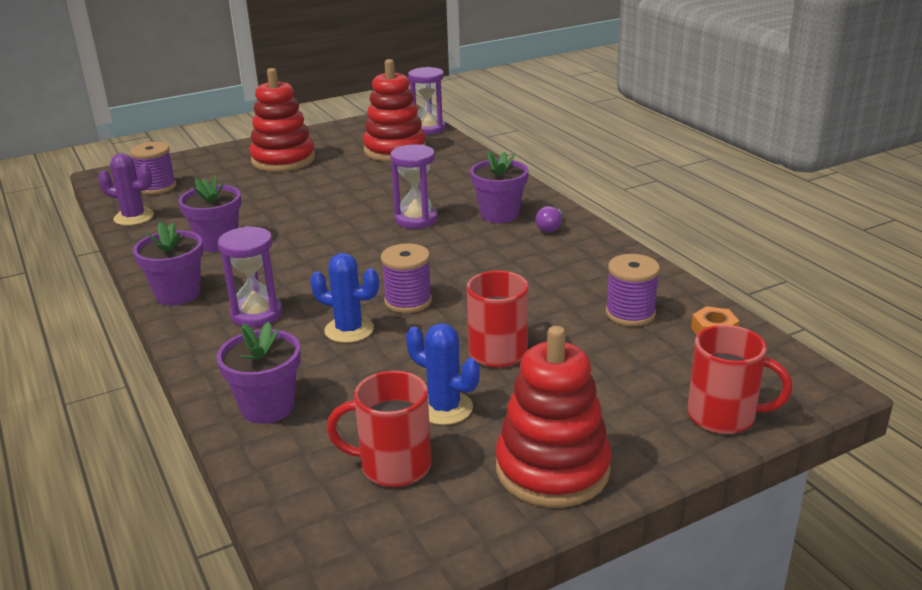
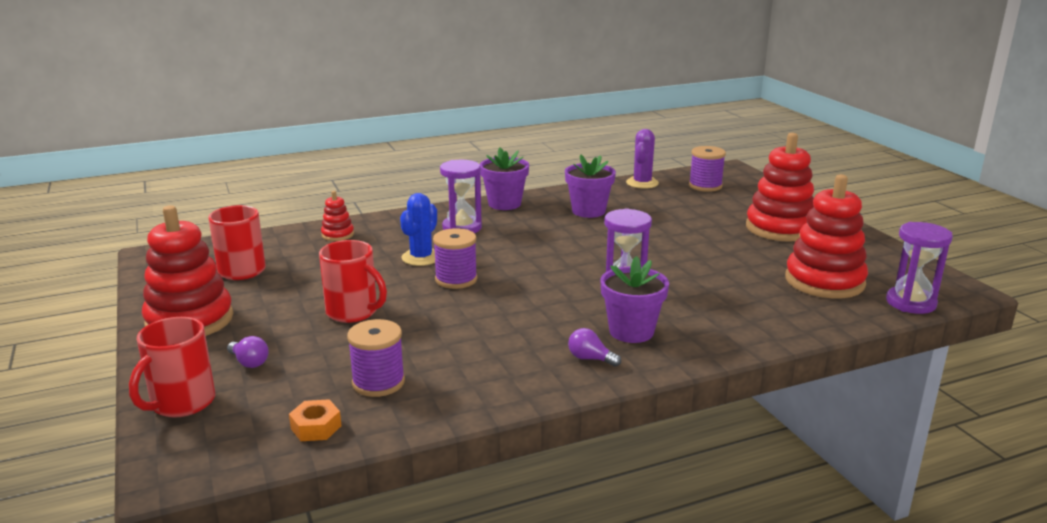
camera: 95 degrees right, 5 degrees down
purple flower pot [216,322,301,424] -> red stacking toy [321,191,354,241]
blue cactus [406,323,480,425] -> none
none -> purple light bulb [227,336,269,368]

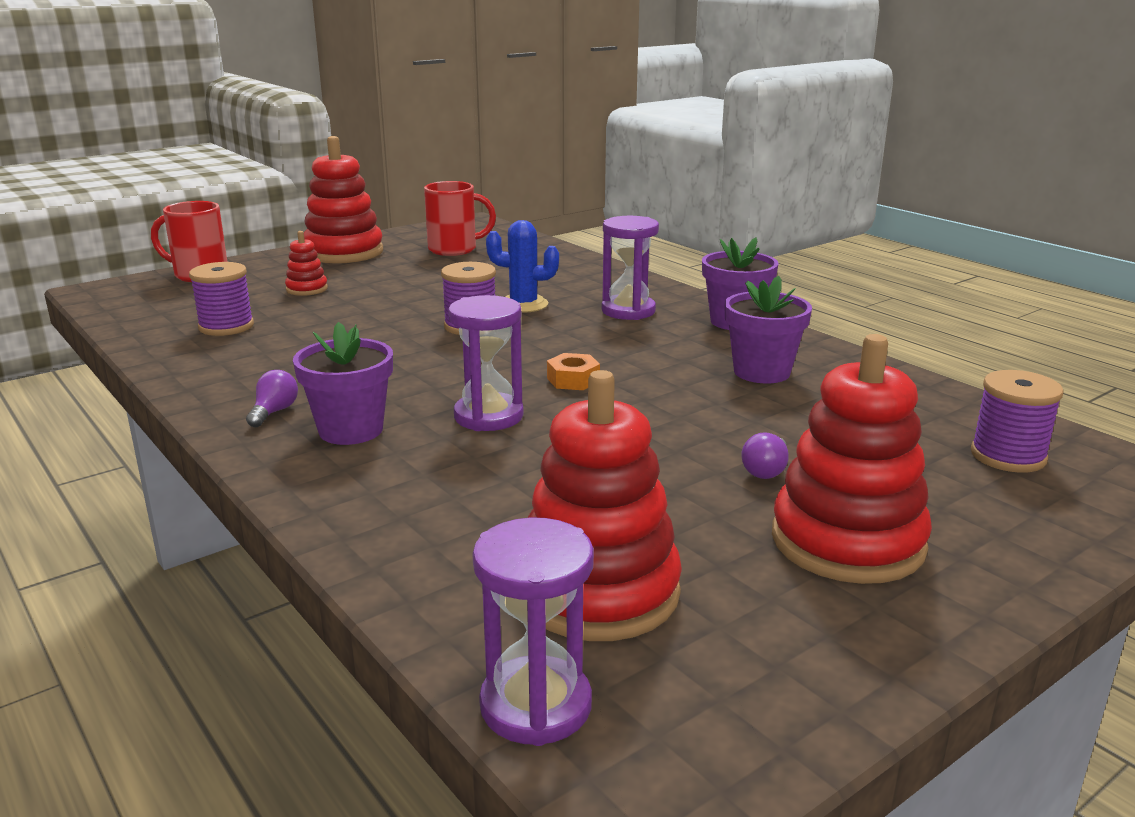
camera: 75 degrees right, 0 degrees up
purple light bulb [227,336,269,368] -> purple light bulb moved to [741,432,789,479]
orange nut [289,399,341,441] -> orange nut moved to [547,353,600,390]
red mug [319,240,387,323] -> none
red stacking toy [321,191,354,241] -> red stacking toy moved to [285,231,328,296]
purple cactus [626,129,659,189] -> none

